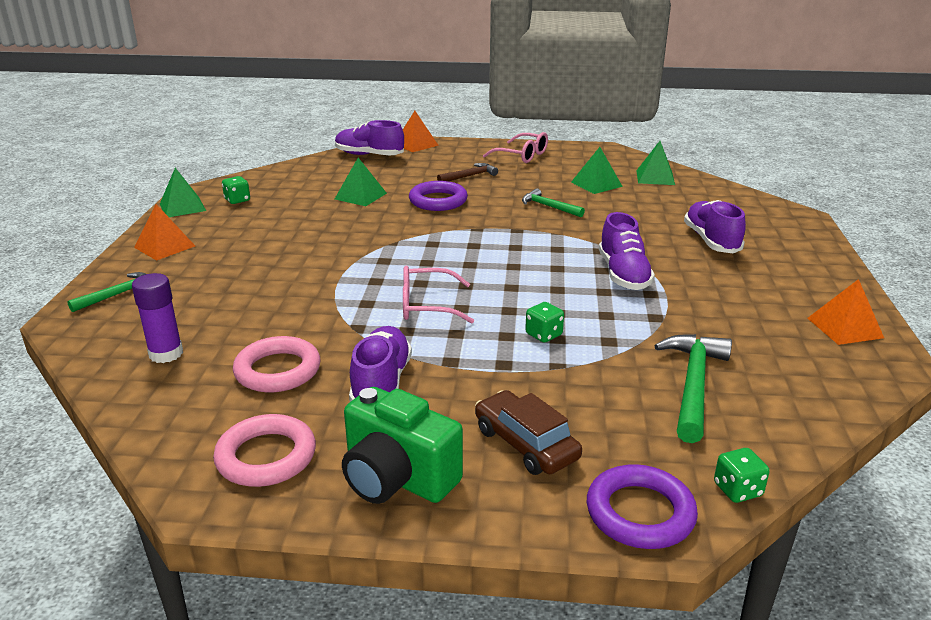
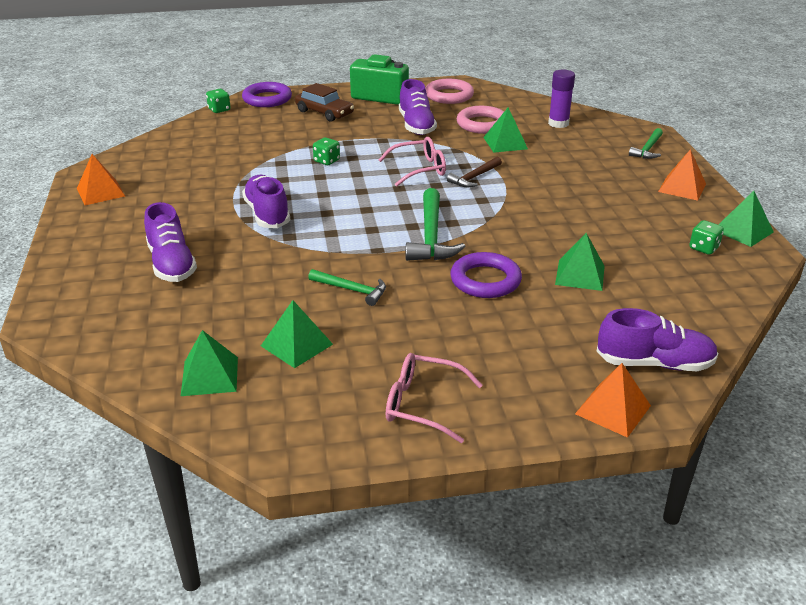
camera: 165 degrees right, 5 degrees up
brown hammer [437,163,498,181] -> brown hammer moved to [447,157,502,187]
green hammer [655,334,732,443] -> green hammer moved to [406,188,465,261]
none -> green pyramid [483,108,528,153]

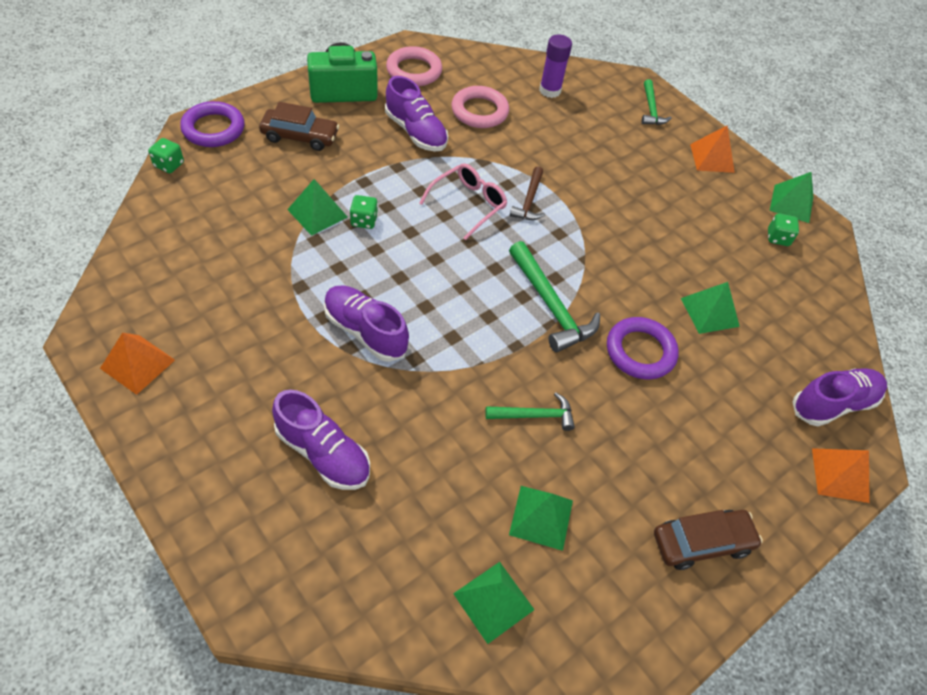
camera: 35 degrees left, 20 degrees up
pink glasses [386,353,482,443] -> brown car [654,510,763,570]
green pyramid [483,108,528,153] -> green pyramid moved to [287,179,347,236]

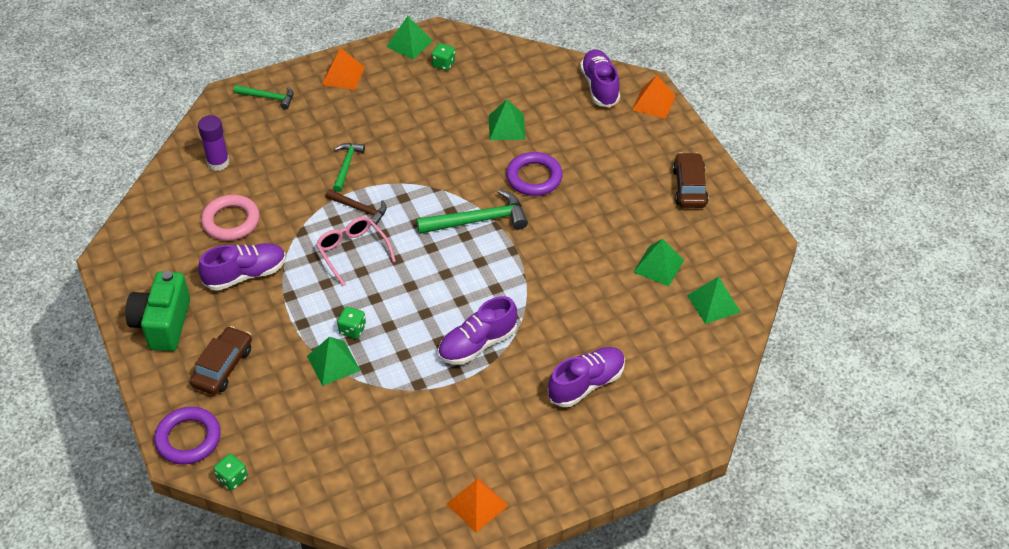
camera: 70 degrees left, 5 degrees down
pink ring [386,46,442,86] -> none
green hammer [485,392,575,431] -> green hammer moved to [333,143,365,192]

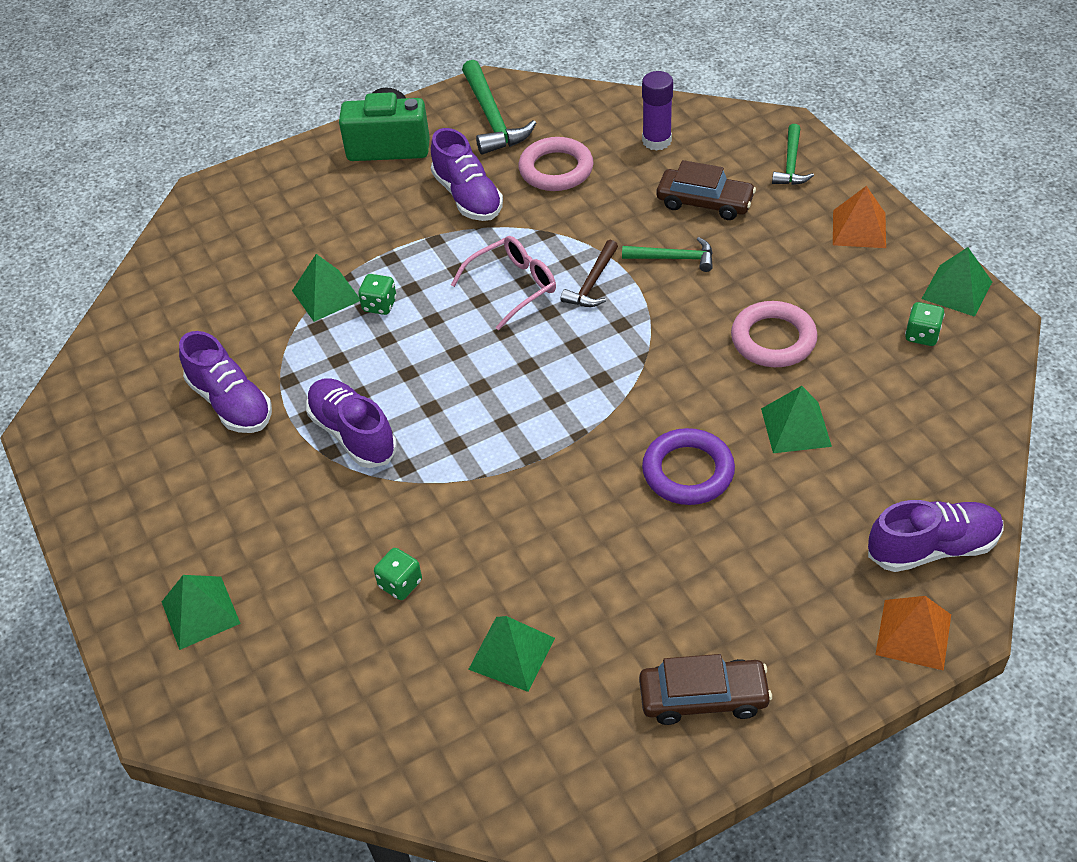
camera: 90 degrees right, 0 degrees up
purple ring [154,407,221,464] -> none
brown car [190,326,252,395] -> brown car moved to [657,160,756,220]
green dice [214,454,248,491] -> green dice moved to [374,548,422,600]
green hammer [416,189,528,234] -> green hammer moved to [462,60,536,155]
orange pyramid [447,478,509,532] -> none
purple shoe [548,347,625,407] -> purple shoe moved to [179,331,272,433]
green pyramid [687,277,740,324] -> green pyramid moved to [162,575,241,650]
none -> pink ring [731,301,818,367]

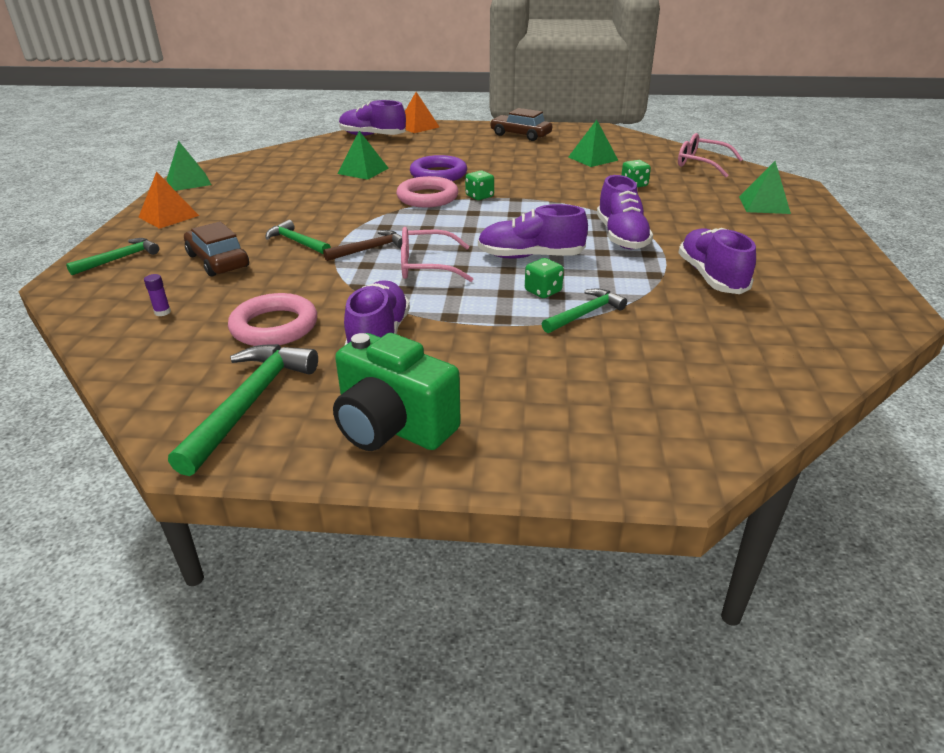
camera: 150 degrees left, 15 degrees down
green pyramid [292,254,360,322] -> green hammer [542,289,627,333]
purple glue stick [642,71,673,151] -> purple glue stick [144,274,171,316], size x0.47
pink ring [731,301,818,367] -> pink ring moved to [396,176,458,207]
green dice [905,302,945,346] -> green dice moved to [465,170,494,200]
none -> purple shoe [478,204,588,259]
none -> pink glasses [678,133,743,177]

